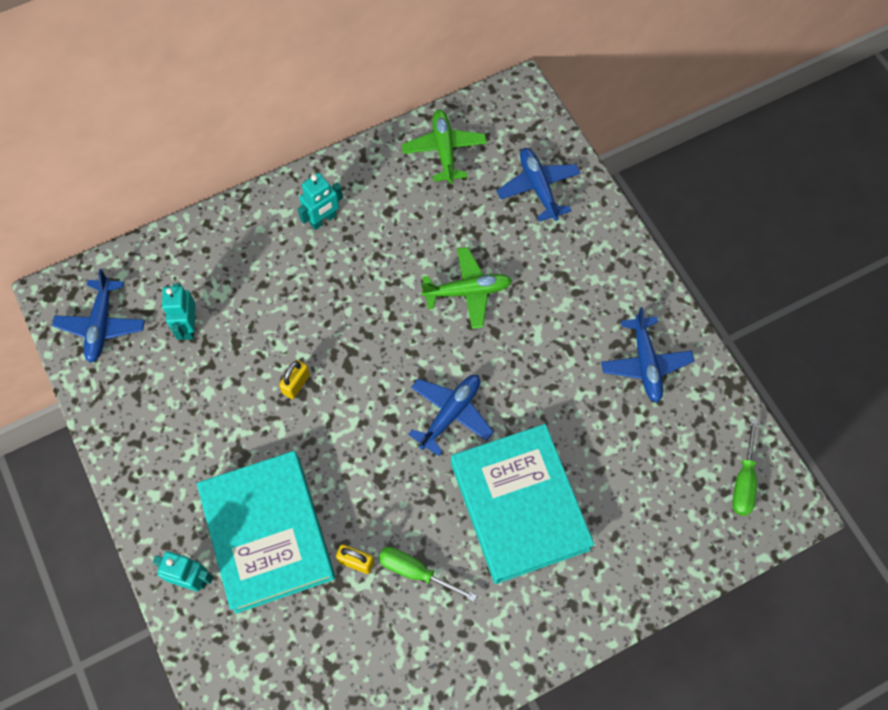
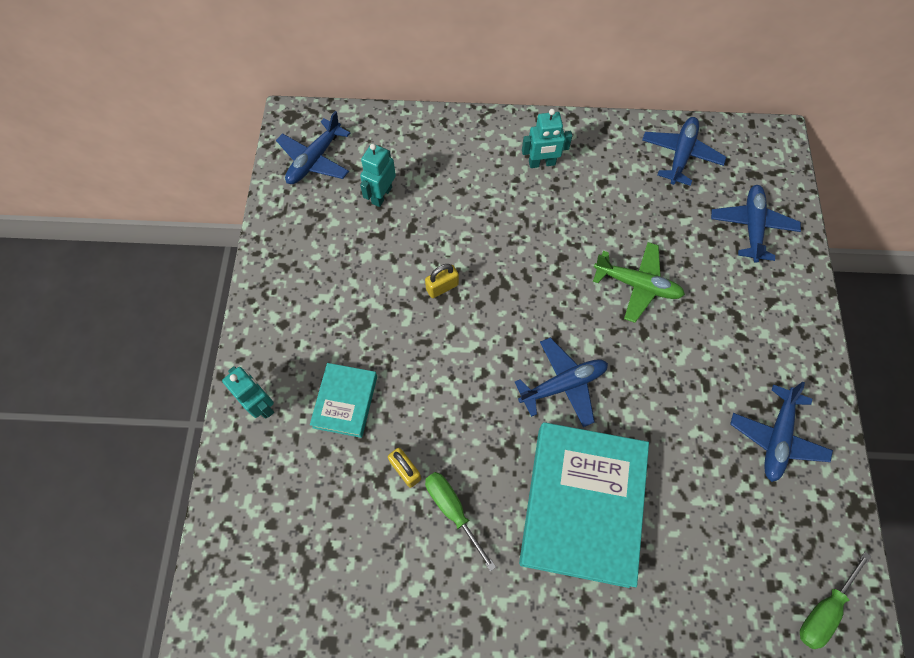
camera: 30 degrees right, 0 degrees up
turquoise book [197,451,335,614] -> turquoise book [310,363,377,438], size x0.50
green plane [402,109,487,184] -> blue plane [642,117,726,186]

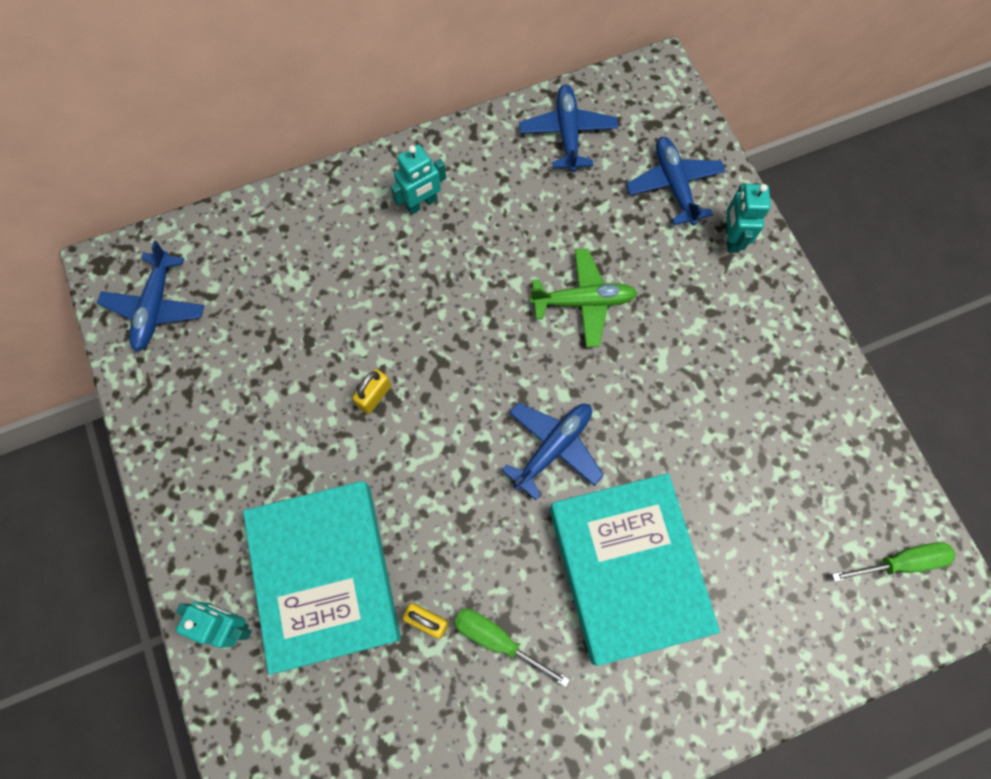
camera: 25 degrees left, 5 degrees up
turquoise book [310,363,377,438] -> turquoise book [243,481,401,675], size x2.00
turquoise robot [360,144,396,207] -> turquoise robot moved to [726,184,771,253]
blue plane [730,381,833,482] -> none
green screwdriver [800,552,871,649] -> green screwdriver turned 120 degrees counterclockwise [832,542,955,582]

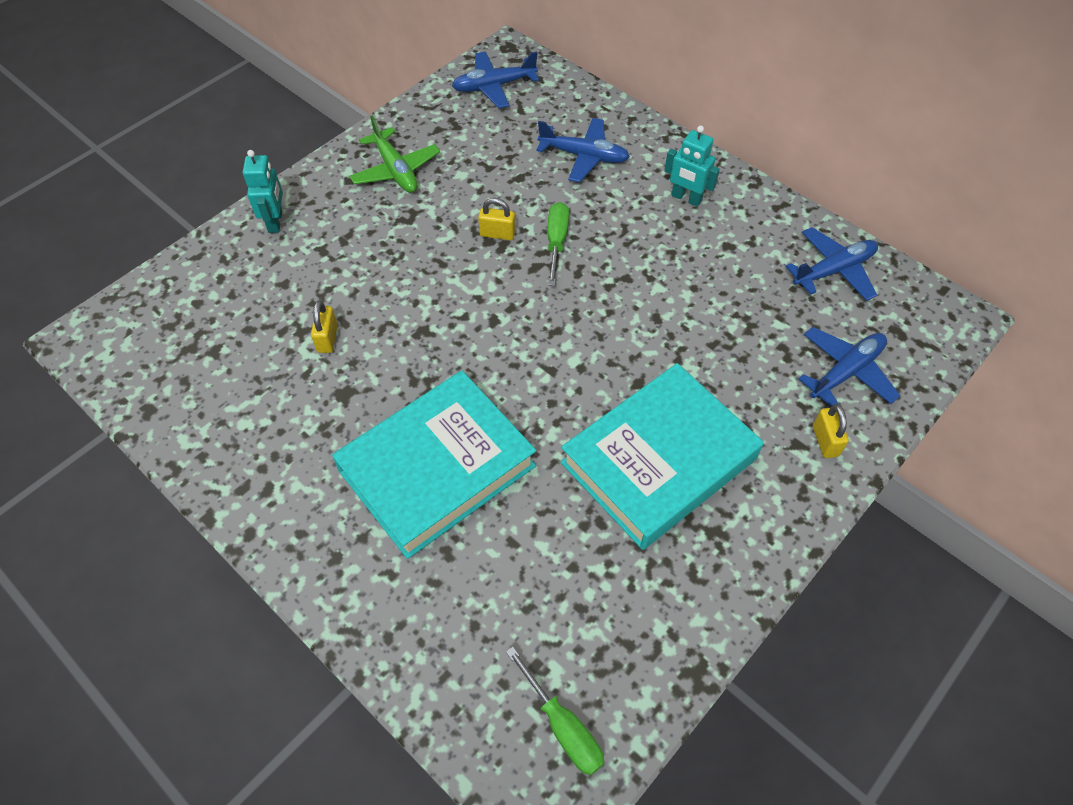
camera: 65 degrees right, 15 degrees down
turquoise book [243,481,401,675] -> turquoise book moved to [561,363,764,550]
green screwdriver [454,609,570,687] -> green screwdriver moved to [547,202,569,286]
blue plane [502,403,604,500] -> blue plane moved to [537,118,630,183]
green plane [529,249,638,347] -> green plane moved to [349,116,440,193]
turquoise robot [726,184,771,253] -> yellow padlock [813,404,849,458]

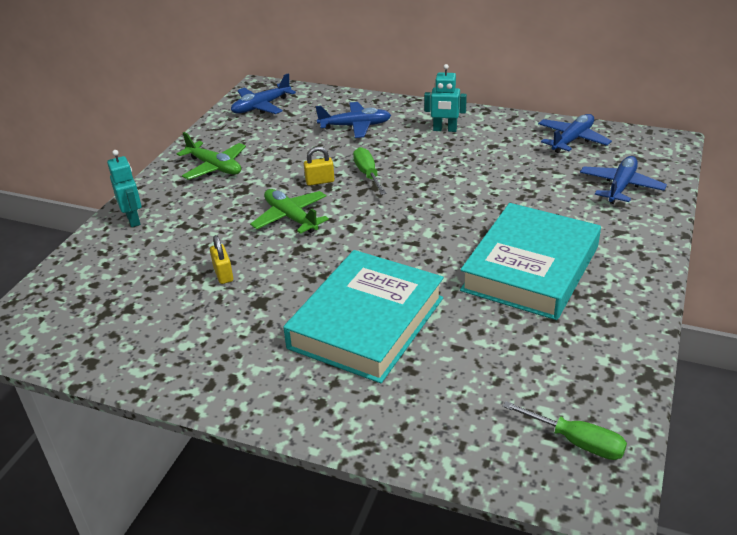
camera: 20 degrees left, 20 degrees down
yellow padlock [813,404,849,458] -> none
none -> green plane [250,189,329,234]

